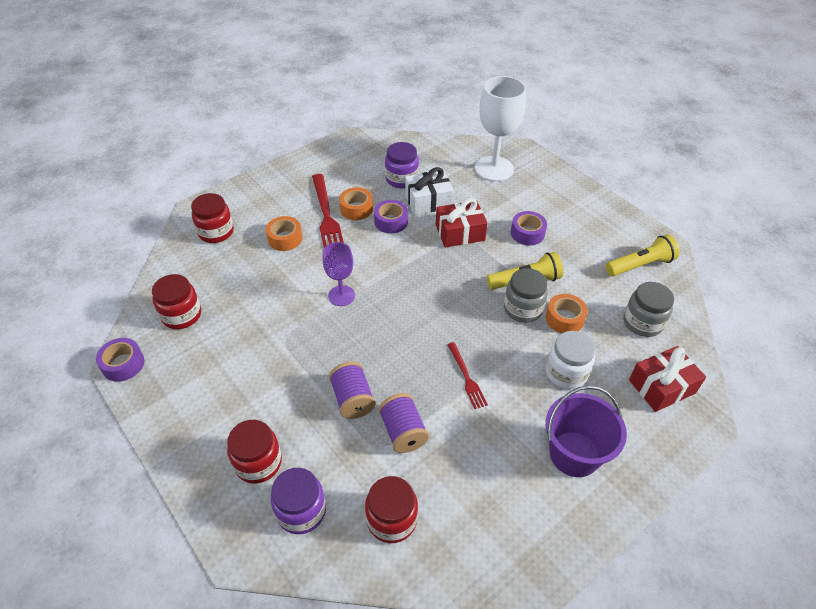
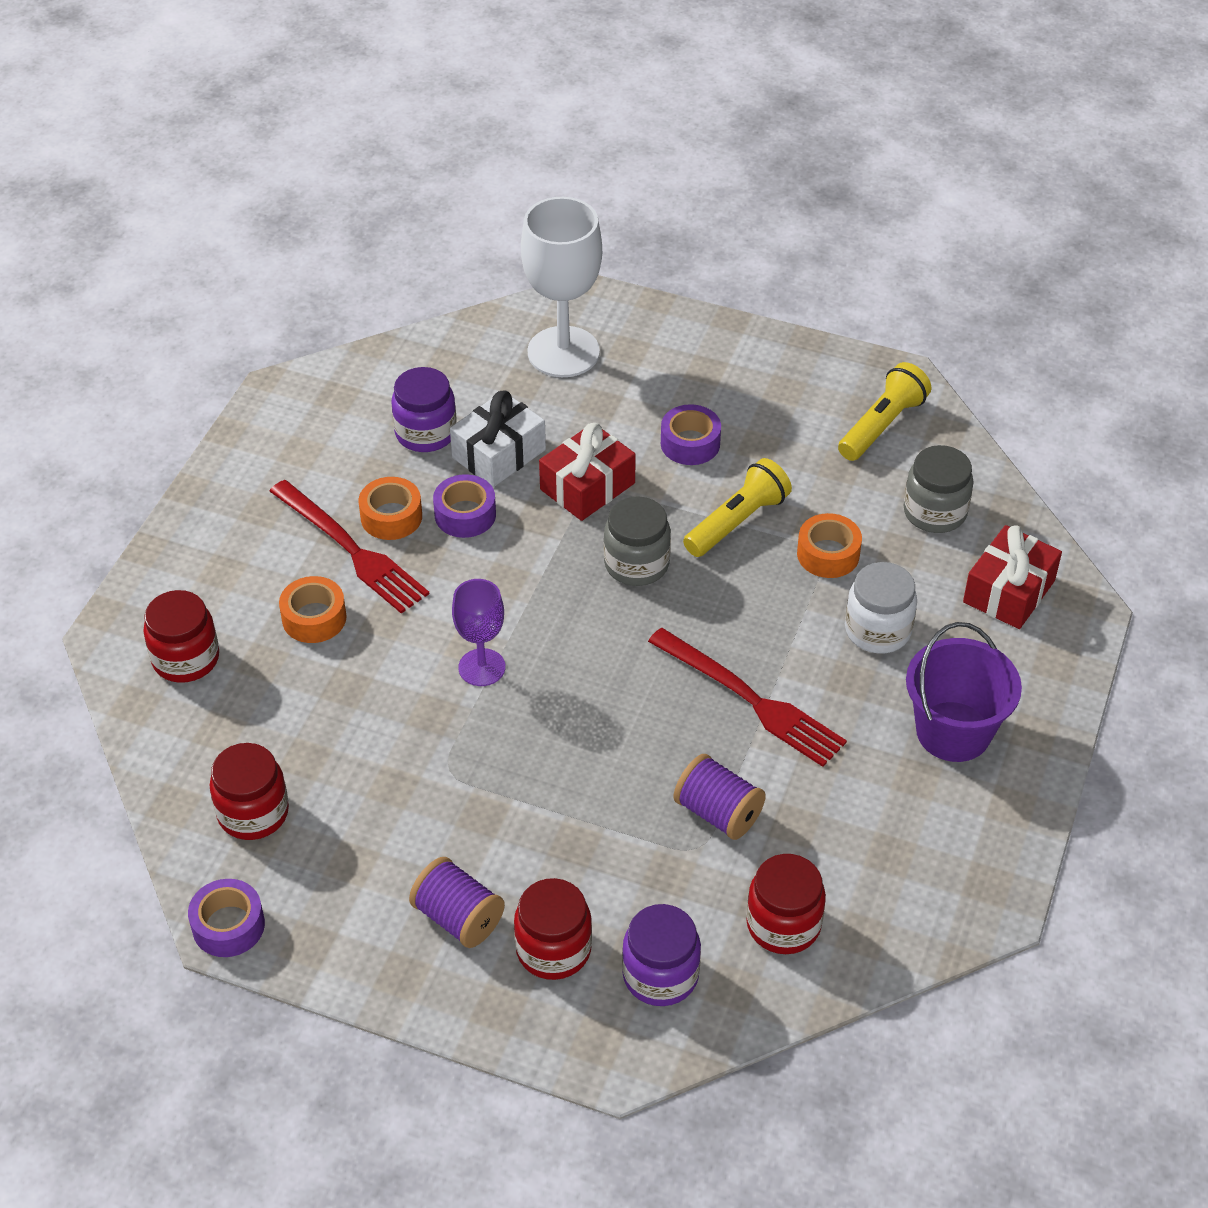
camera: 30 degrees left, 0 degrees up
purple spool [329,361,375,419] -> purple spool moved to [409,857,505,948]
red fork [447,342,488,409] -> red fork [648,628,847,767], size x1.78
grey jar [504,268,548,323] -> grey jar moved to [604,496,671,586]

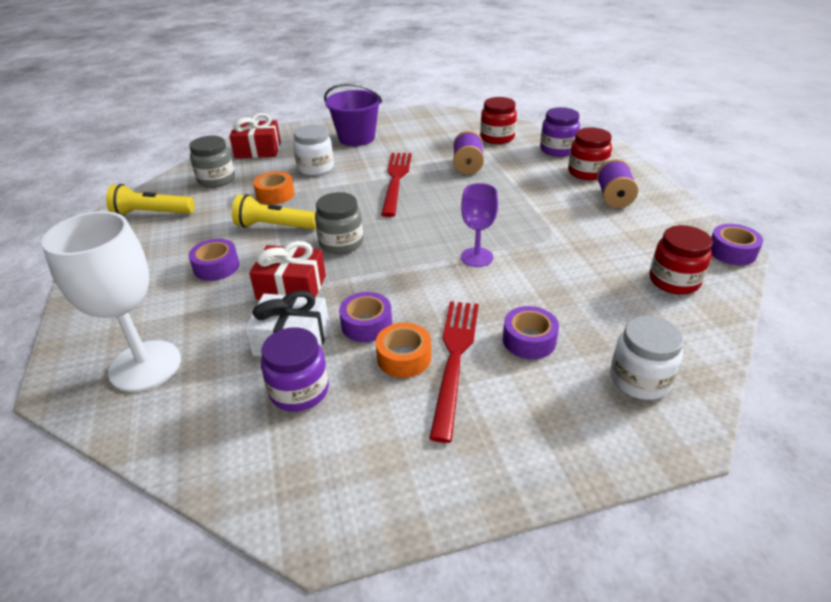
camera: 125 degrees left, 10 degrees down
red jar [143,590,219,683] -> white jar [610,316,684,400]
orange tape [279,576,347,643] -> purple tape [503,306,559,359]

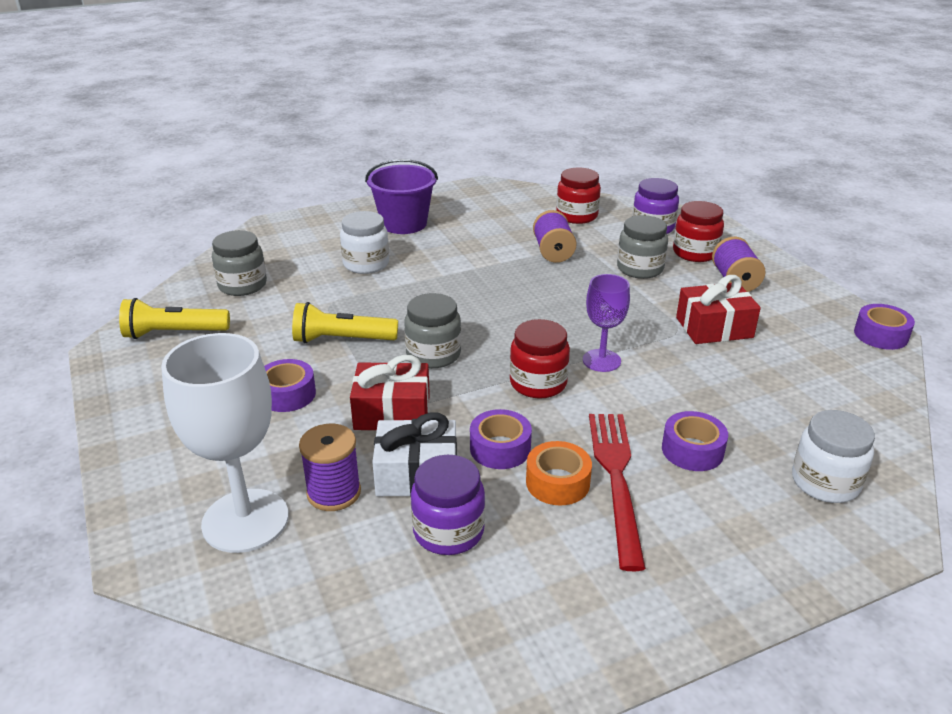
camera: 10 degrees left, 5 degrees down
red gift [229,113,281,158] -> red gift moved to [676,275,761,344]
orange tape [253,171,295,205] -> none
red fork [381,153,412,217] -> none
red jar [650,225,713,294] -> red jar moved to [510,319,570,399]
none -> purple spool [299,424,361,511]
none -> grey jar [617,215,668,279]

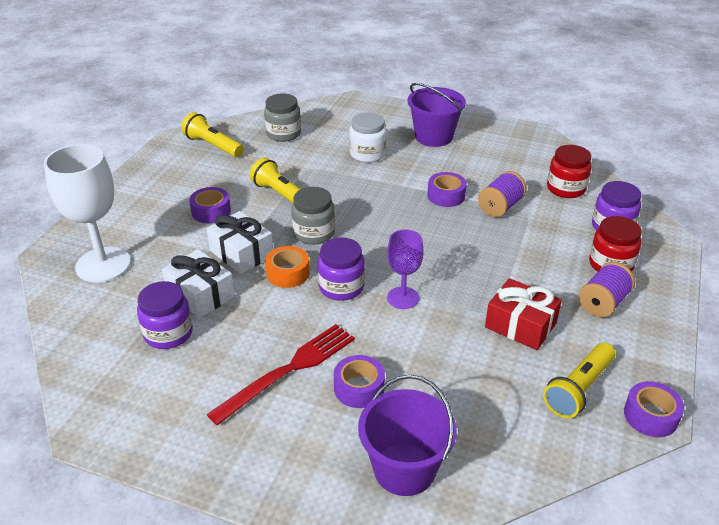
camera: 45 degrees right, 5 degrees up
purple spool [299,424,361,511] -> none
red gift [350,355,430,430] -> white gift [206,211,273,274]
purple tape [470,409,532,469] -> purple tape moved to [427,172,467,207]
red jar [510,319,570,399] -> purple jar [318,237,365,301]
orange tape [526,441,592,506] -> orange tape moved to [265,246,310,288]
grey jar [617,215,668,279] -> none
white jar [792,410,875,503] -> purple bucket [358,375,457,496]
none -> yellow flashlight [543,343,615,418]

